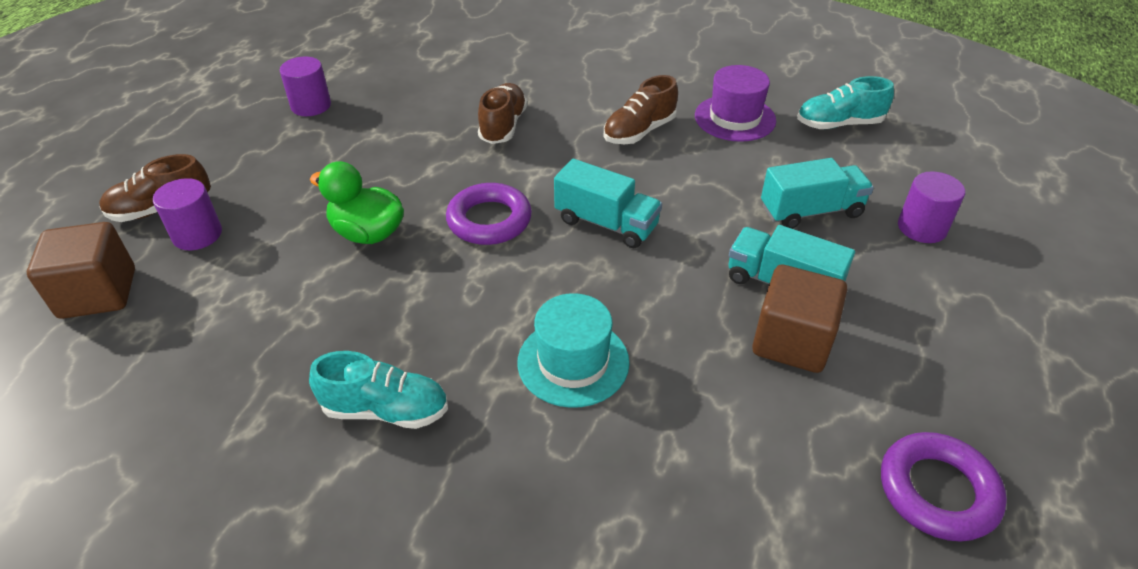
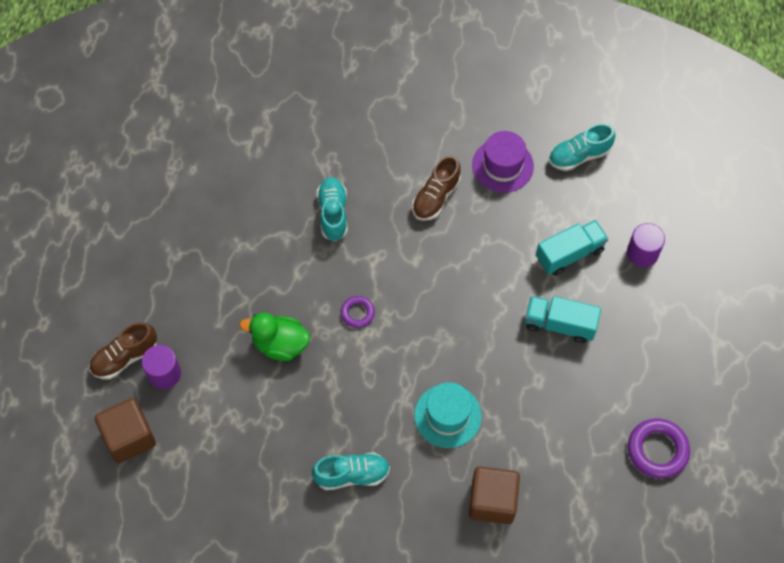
camera: 15 degrees left, 20 degrees up
purple cylinder [280,56,331,116] -> none
purple ring [446,183,532,245] -> purple ring [341,296,375,328], size x0.58
brown shoe [478,83,528,144] -> turquoise shoe [317,177,348,241]
turquoise truck [554,159,662,248] -> none
brown cube [752,265,847,373] -> brown cube moved to [469,466,520,524]

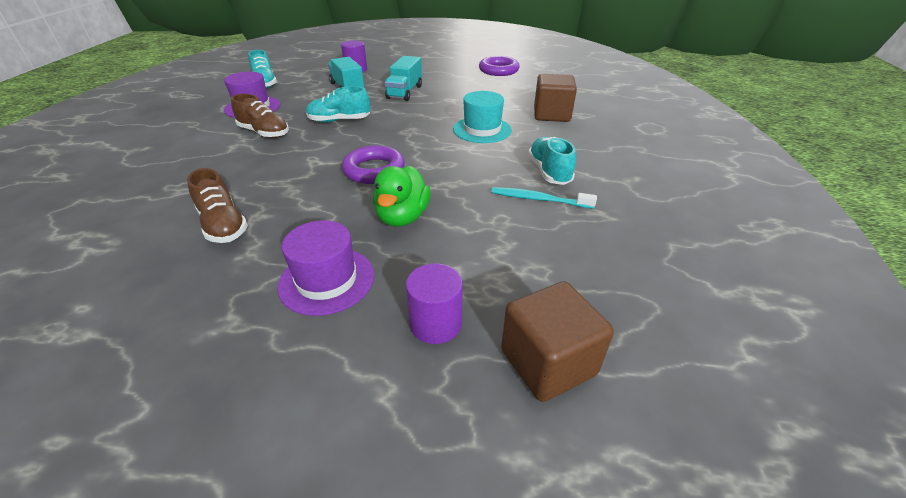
camera: 90 degrees left, 25 degrees down
brown shoe [89,322,157,379] -> brown shoe moved to [187,168,248,243]
turquoise shoe [317,177,348,241] -> turquoise shoe moved to [306,86,370,122]
purple ring [341,296,375,328] -> purple ring [342,145,405,184], size x1.73
none -> purple hat [277,220,374,316]
none -> turquoise toothbrush [491,187,597,209]

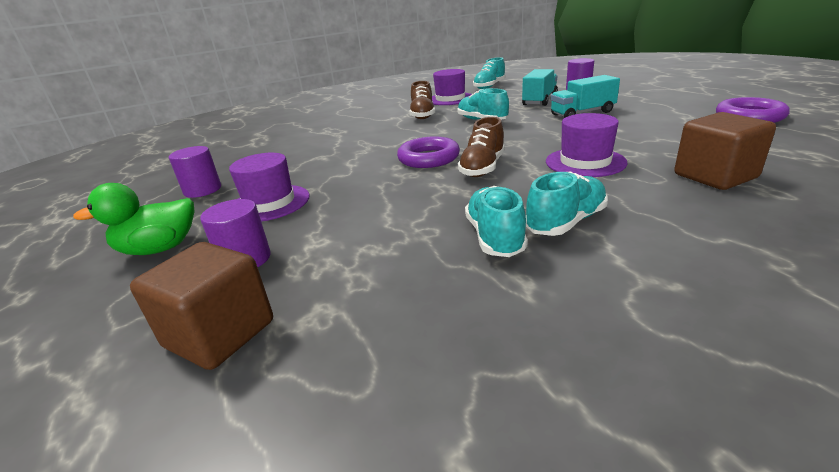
camera: 60 degrees right, 10 degrees down
brown shoe [187,168,248,243] -> brown shoe moved to [458,117,505,177]
green duck [373,166,431,227] -> green duck moved to [73,183,194,255]
turquoise hat [453,91,512,143] -> purple hat [546,113,628,177]
turquoise toothbrush [491,187,597,209] -> turquoise shoe [465,186,528,257]
none -> purple cylinder [169,146,221,198]

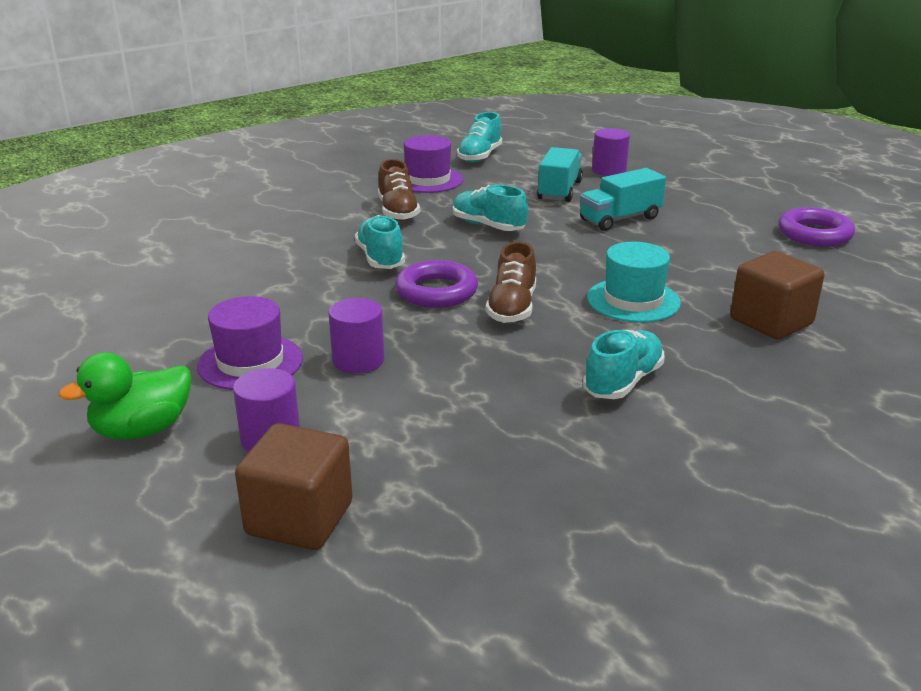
camera: 15 degrees left, 0 degrees up
purple cylinder [169,146,221,198] -> purple cylinder moved to [328,298,385,374]
turquoise shoe [465,186,528,257] -> turquoise shoe moved to [355,215,405,269]
purple hat [546,113,628,177] -> turquoise hat [587,242,681,323]

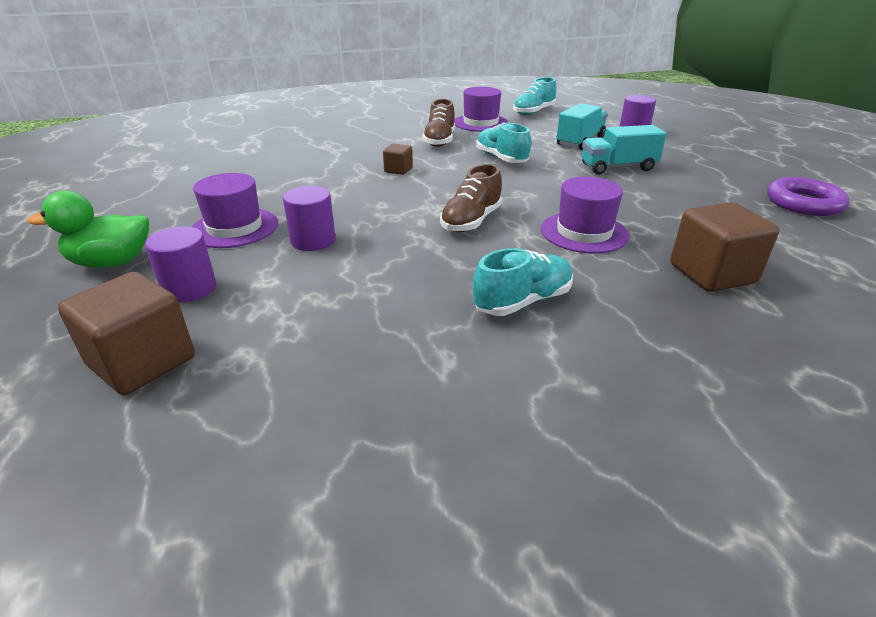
camera: 20 degrees right, 5 degrees up
turquoise shoe [355,215,405,269] -> brown cube [383,144,413,175]
purple ring [395,260,478,308] -> none
turquoise hat [587,242,681,323] -> purple hat [541,177,629,254]

